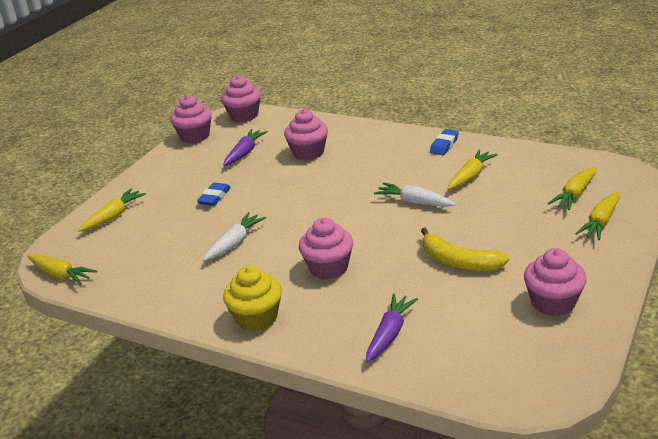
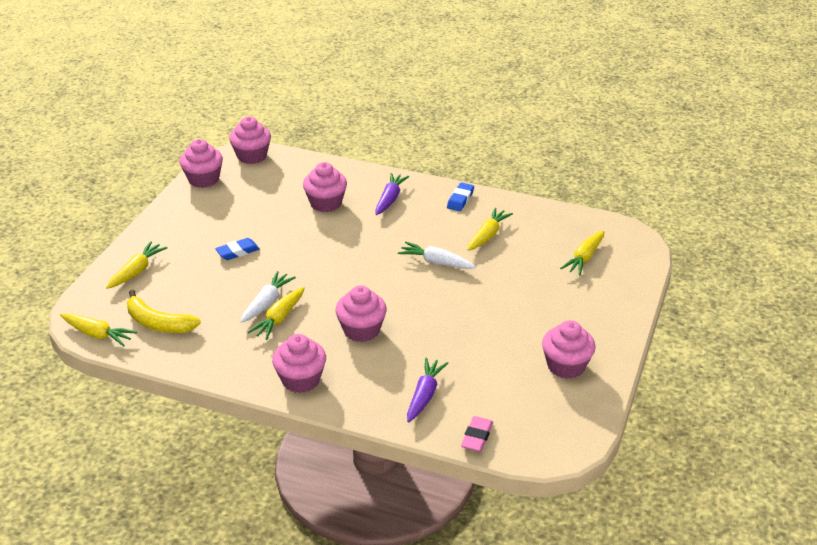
camera: 10 degrees left, 5 degrees up
blue eraser [197,182,231,206] -> blue eraser turned 45 degrees clockwise [215,238,260,260]
purple carrot [223,129,268,166] -> purple carrot moved to [375,173,409,215]
yellow cupcake [223,265,282,332] -> pink cupcake [272,334,326,393]
yellow banana [421,228,510,271] -> yellow banana moved to [127,290,201,333]
yellow carrot [575,191,620,240] -> yellow carrot moved to [248,287,305,340]
none -> pink eraser [461,416,493,452]

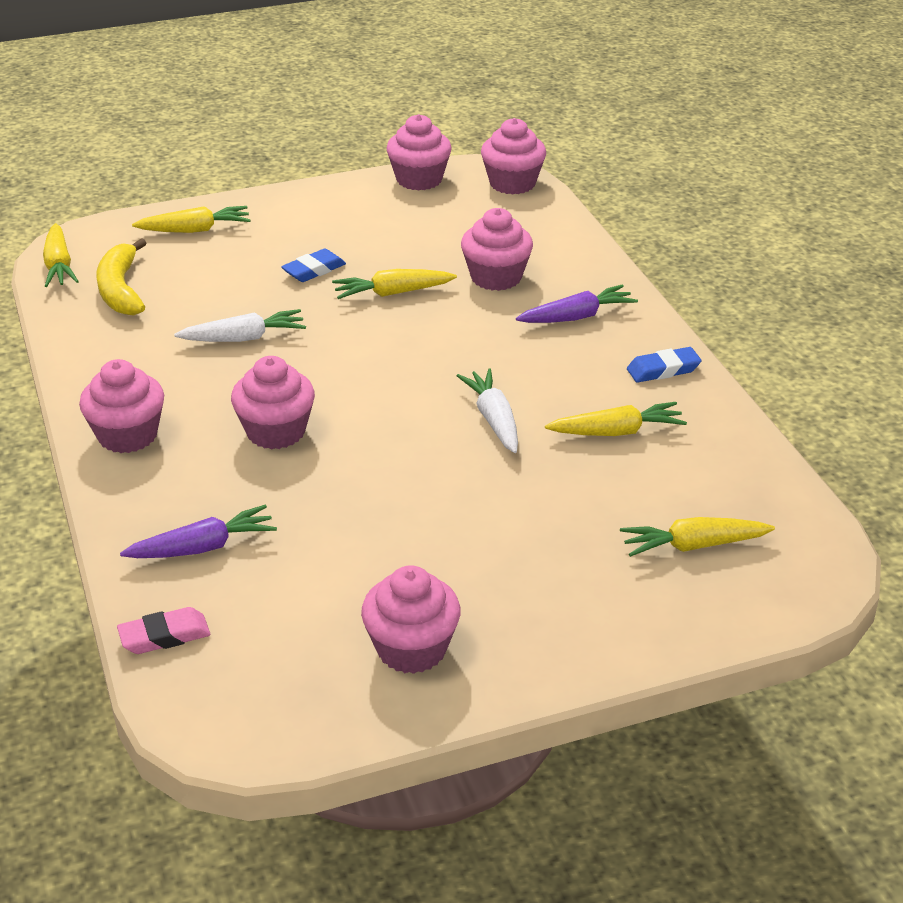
camera: 50 degrees right, 0 degrees up
blue eraser [215,238,260,260] -> blue eraser turned 60 degrees counterclockwise [281,249,346,282]
yellow carrot [248,287,305,340] -> yellow carrot moved to [332,269,457,299]

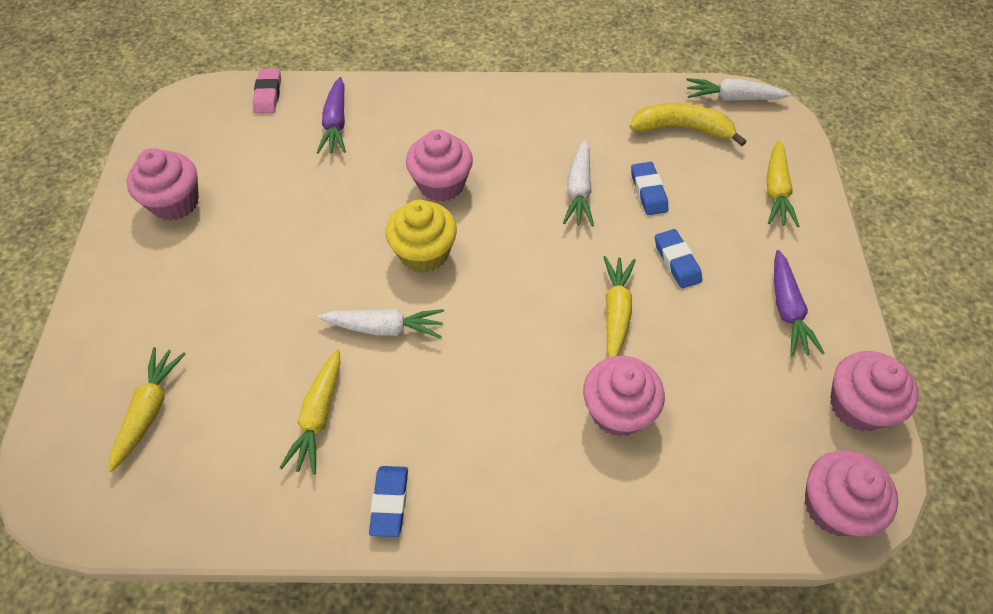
camera: 110 degrees right, 20 degrees up
yellow carrot [43,223,79,287] -> white carrot [687,78,791,101]
pink cupcake [79,359,164,453] -> none
purple carrot [516,285,638,323] -> purple carrot moved to [774,250,825,356]
none -> yellow cupcake [386,200,457,273]
none -> blue eraser [631,162,668,215]

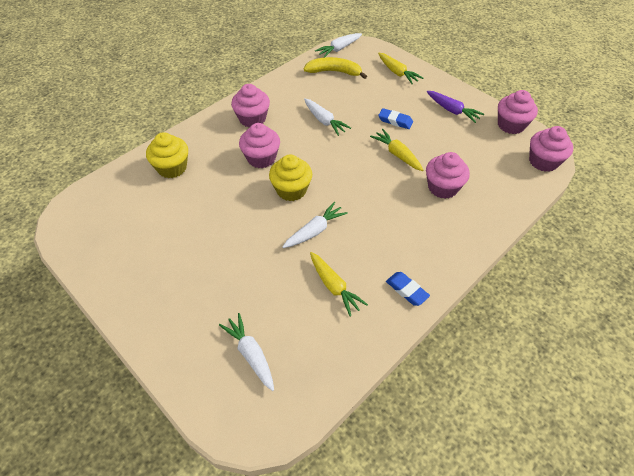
camera: 45 degrees left, 5 degrees down
yellow carrot [108,347,185,472] -> white carrot [219,313,274,391]
pink cupcake [126,148,199,221] -> pink cupcake moved to [231,84,270,127]
pink eraser [252,69,281,114] -> none
purple carrot [316,77,346,154] -> yellow cupcake [146,132,188,178]
yellow banana [629,103,747,146] -> yellow banana turned 45 degrees clockwise [304,57,367,79]
blue eraser [631,162,668,215] -> none

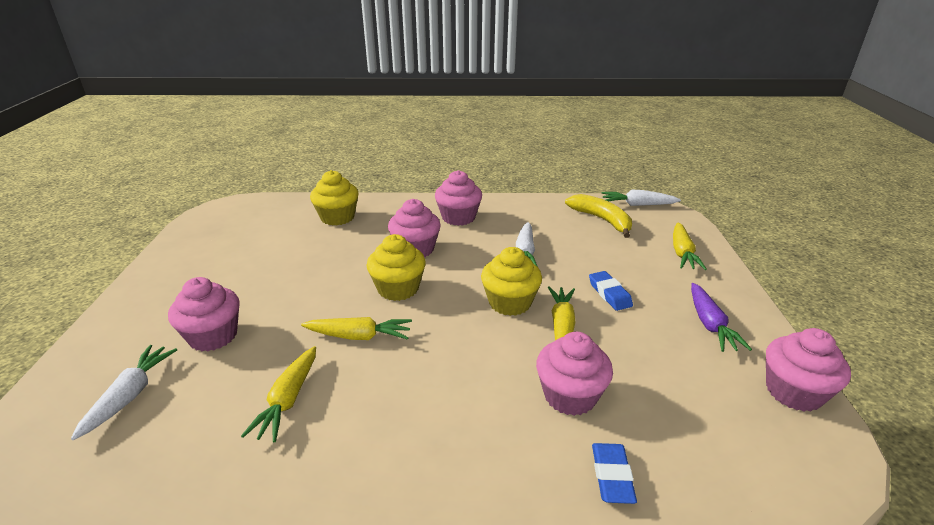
camera: 45 degrees right, 20 degrees down
white carrot [282,202,348,248] -> yellow carrot [301,317,412,340]
blue eraser [386,272,430,306] -> blue eraser moved to [592,443,637,504]
pink cupcake [529,126,573,172] -> pink cupcake moved to [168,277,240,351]
none -> yellow cupcake [481,247,542,316]

